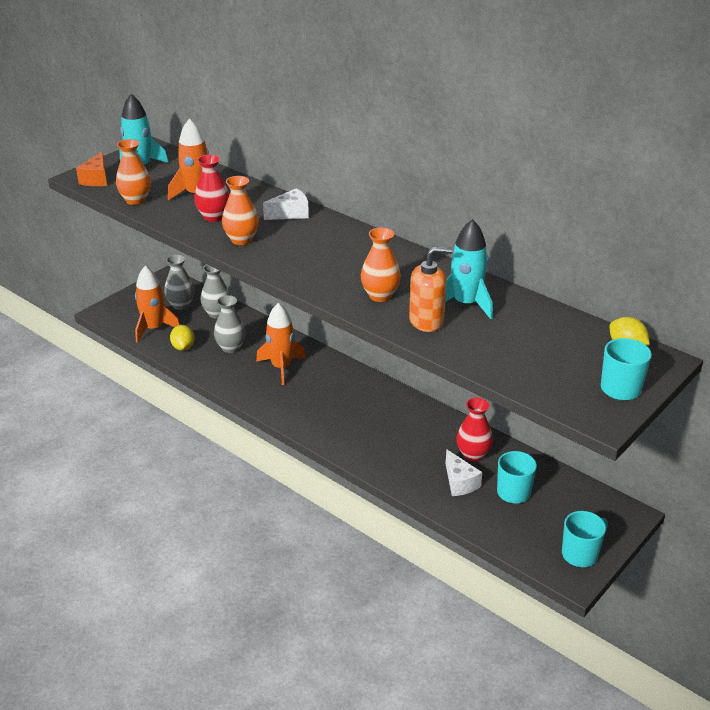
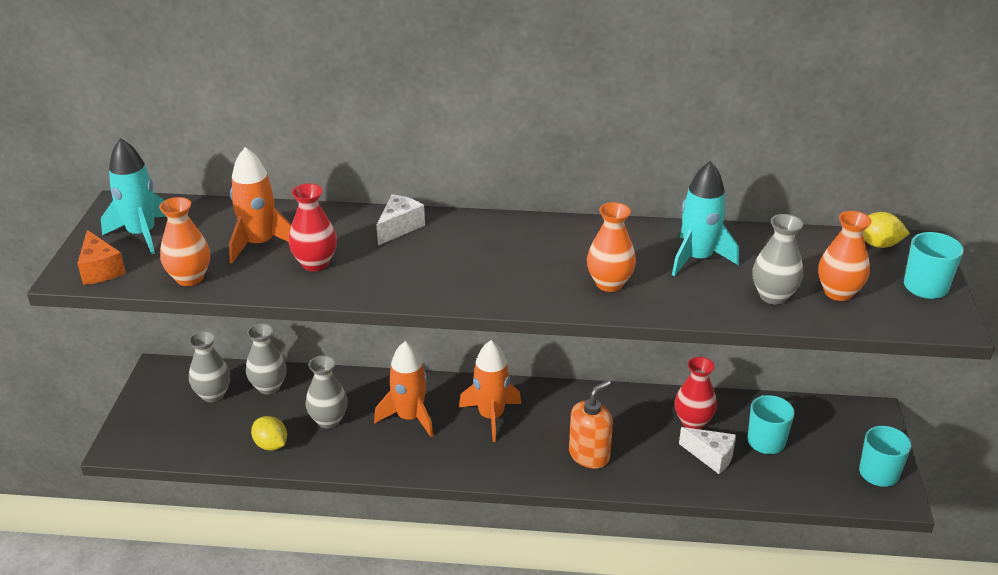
camera: 35 degrees left, 0 degrees up
orange rocket [135,266,180,343] -> orange rocket moved to [459,340,521,442]
orange vase [222,176,259,245] -> orange vase moved to [818,211,872,301]
orange soap dispenser [409,247,452,332] -> orange soap dispenser moved to [569,380,613,469]
none -> grey vase [752,214,803,305]

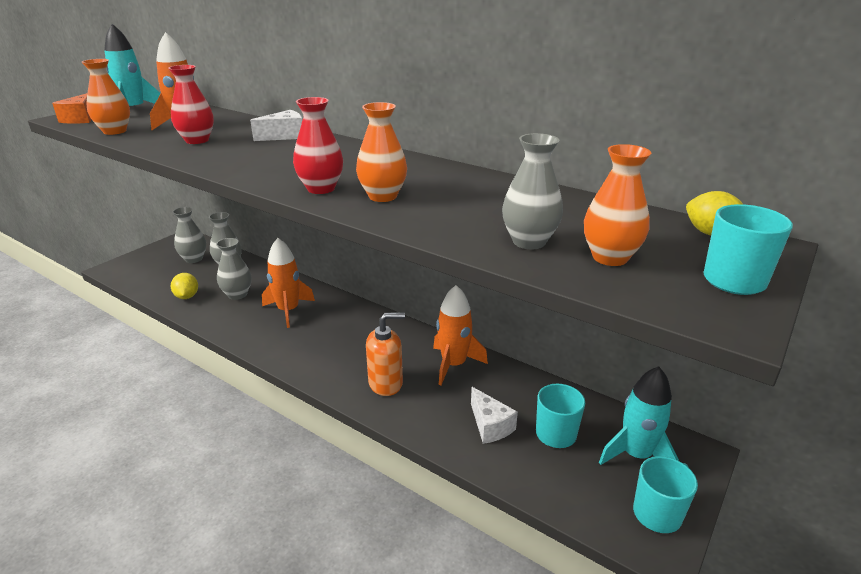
camera: 30 degrees right, 5 degrees down
orange rocket [459,340,521,442] -> orange rocket moved to [433,285,488,385]
turquoise rocket [672,161,739,277] -> turquoise rocket moved to [599,367,679,465]
red vase [675,357,717,429] -> red vase moved to [293,97,343,194]

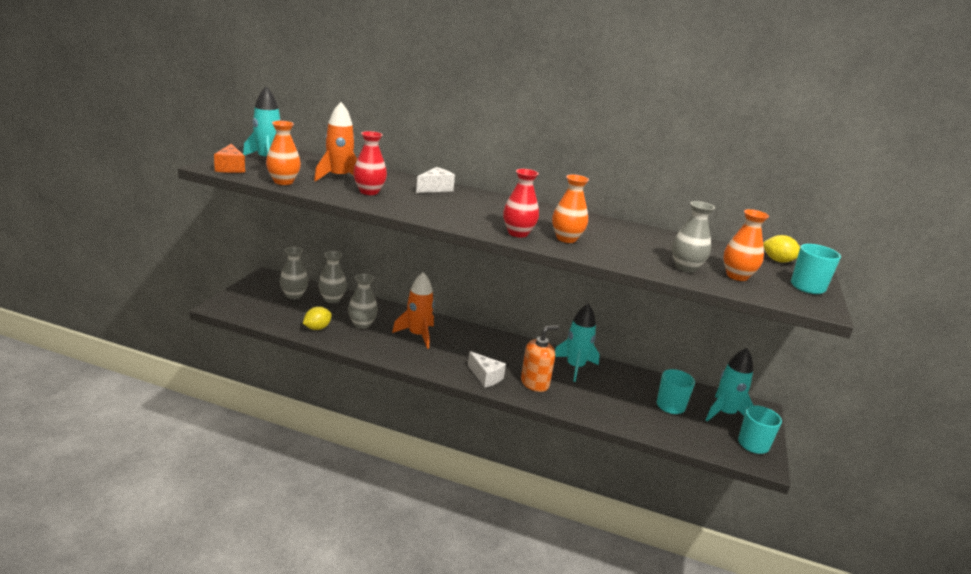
camera: 20 degrees left, 5 degrees down
yellow lemon [171,273,198,299] -> yellow lemon turned 75 degrees clockwise [303,307,332,330]
orange rocket [433,285,488,385] -> turquoise rocket [555,303,600,382]
white cheese [471,387,518,444] -> white cheese moved to [468,351,506,388]

